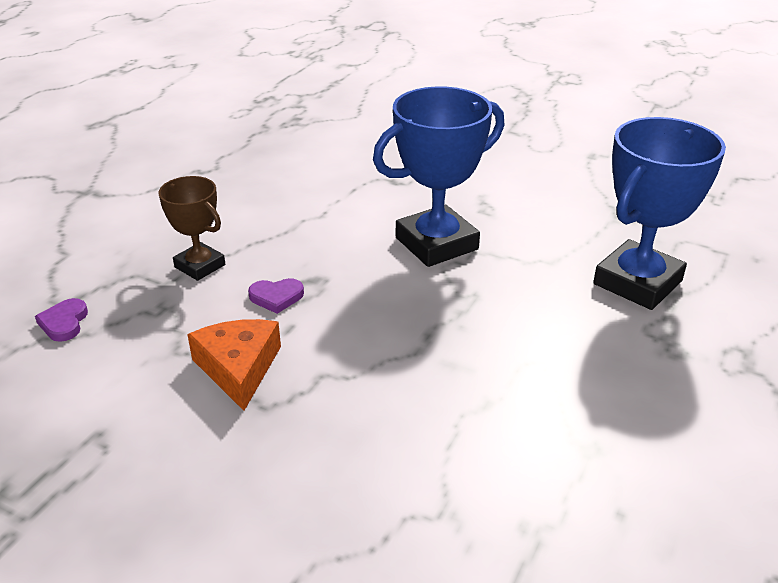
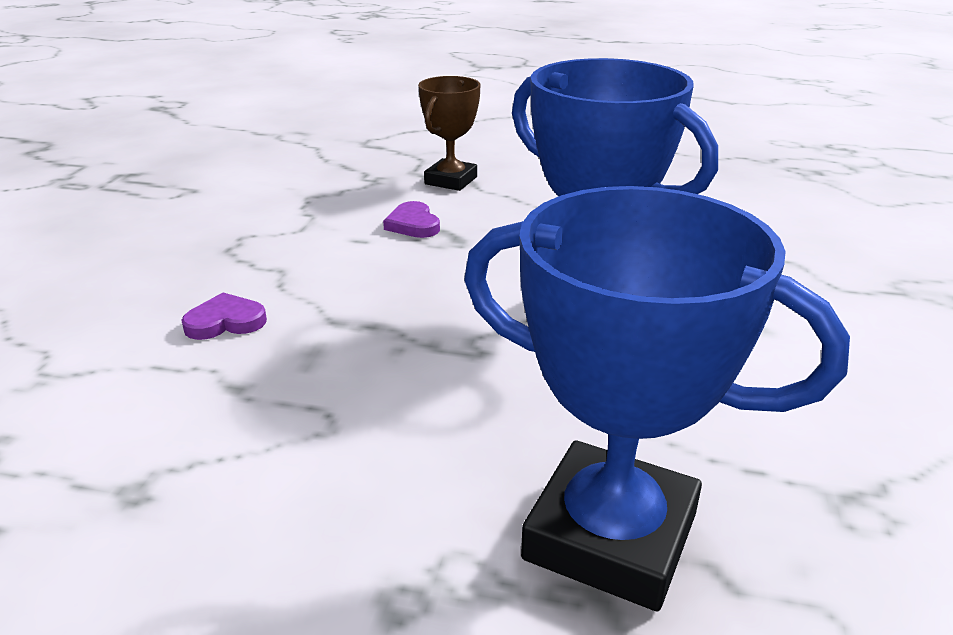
camera: 75 degrees right, 5 degrees down
purple heart [35,298,88,342] -> purple heart moved to [181,293,267,340]
orange cheese [187,319,281,411] -> none

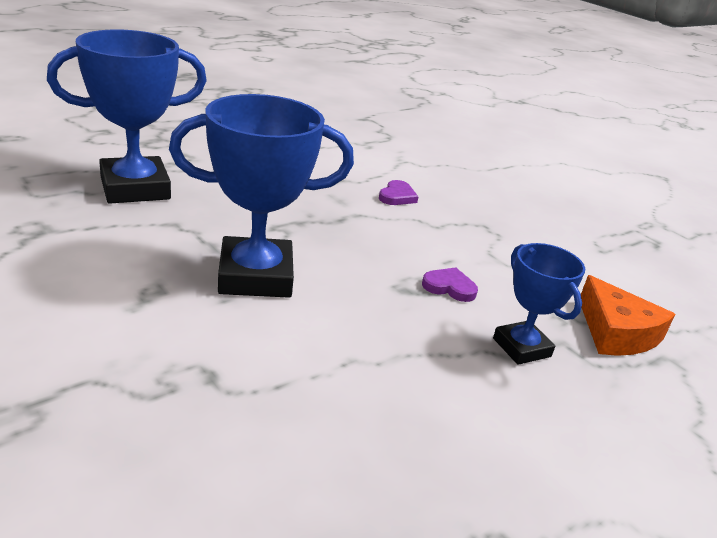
camera: 125 degrees right, 0 degrees up
brown trophy [418,76,481,191] -> blue trophy [493,243,585,365]
none -> orange cheese [581,275,675,356]

